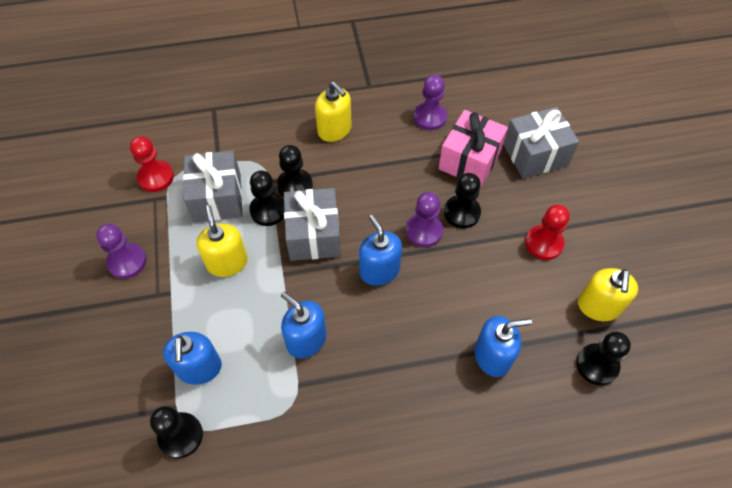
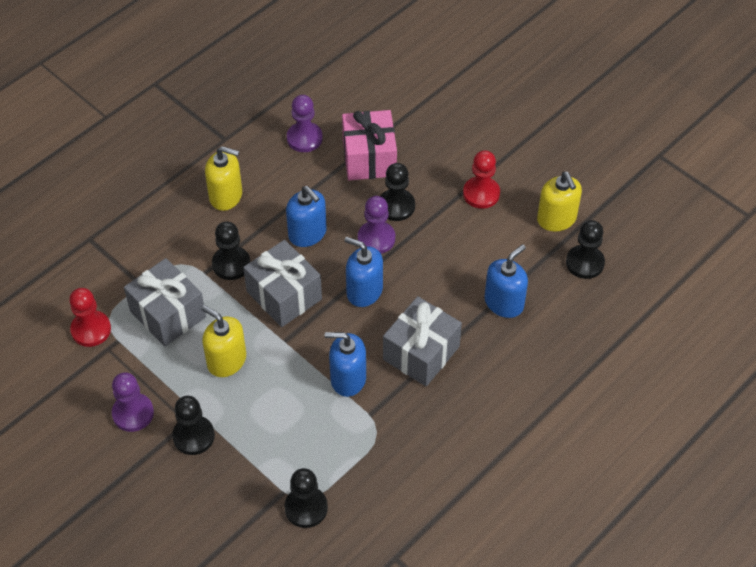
camera: 35 degrees left, 5 degrees down
blue soap dispenser [163,332,222,385] -> blue soap dispenser moved to [286,186,327,247]
black pawn [249,171,284,226] -> black pawn moved to [172,396,215,455]
grey gift [503,107,579,179] -> grey gift moved to [383,296,462,386]

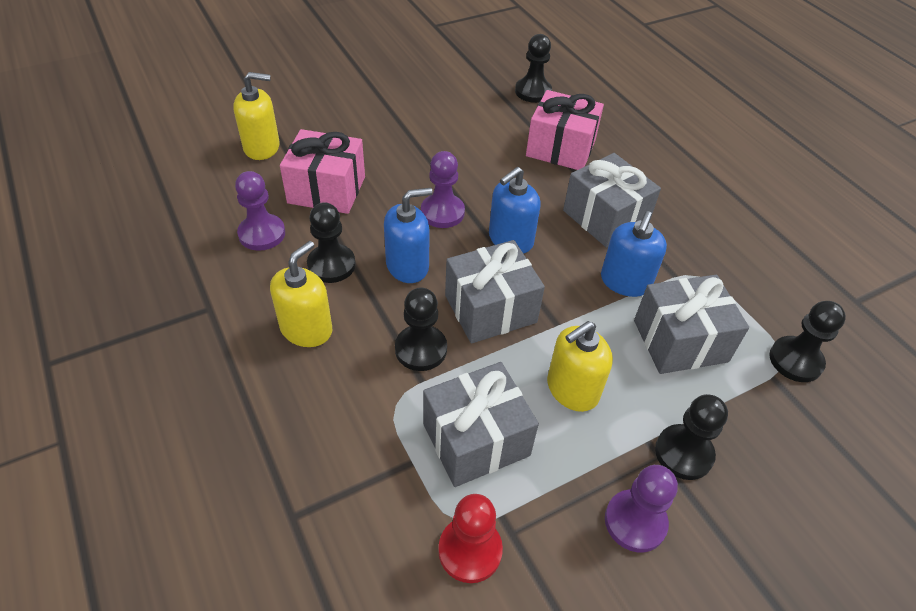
camera: 75 degrees left, 5 degrees down
black pawn [380,163,415,221] -> black pawn moved to [307,202,356,283]
red pawn [463,150,500,209] -> none
blue soap dispenser [485,244,528,318] -> pink gift [526,90,604,170]
yellow soap dispenser [537,172,582,232] -> yellow soap dispenser moved to [233,72,280,160]
none -> grey gift [634,275,749,374]

